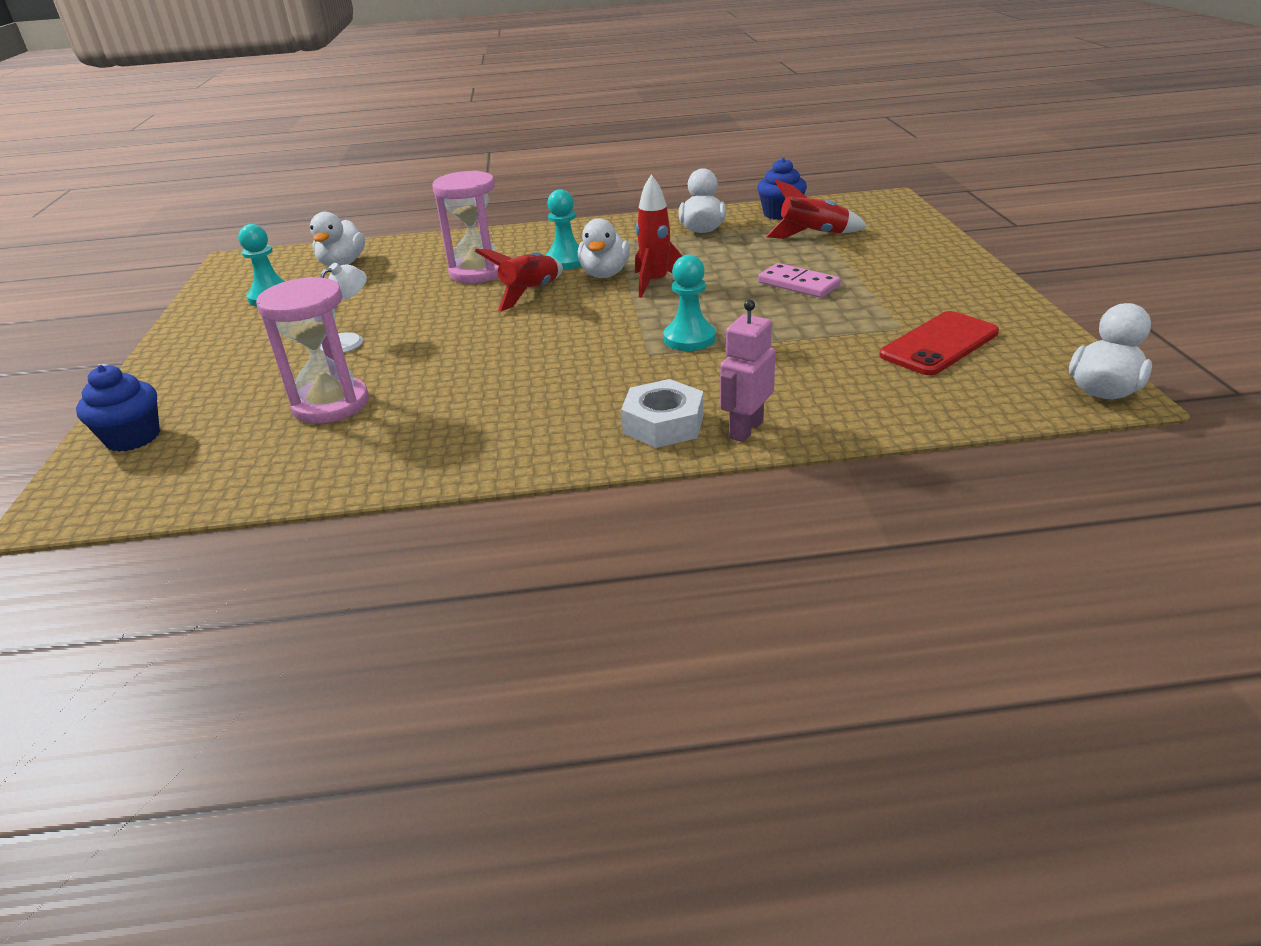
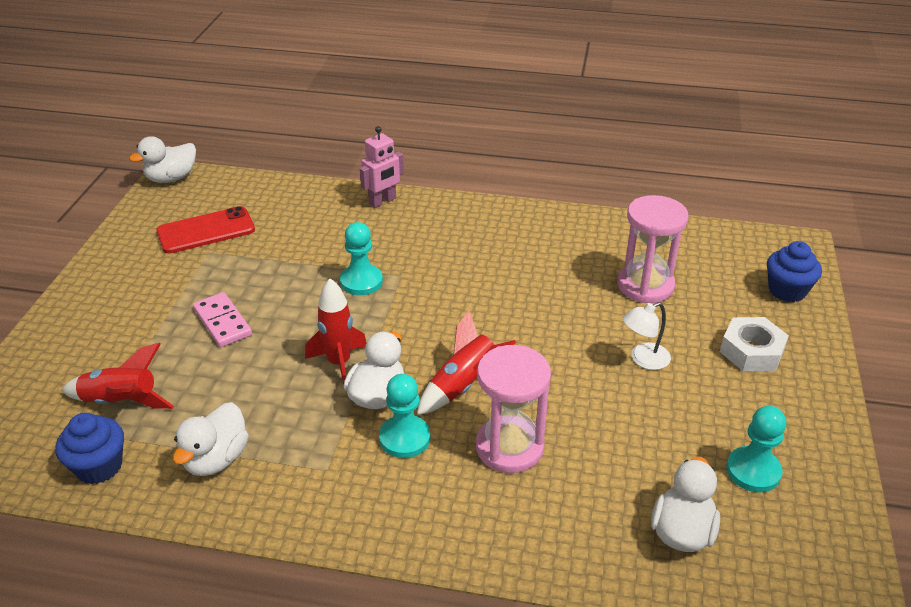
camera: 165 degrees left, 5 degrees up
white nut [621,379,703,448] -> white nut moved to [720,317,789,371]

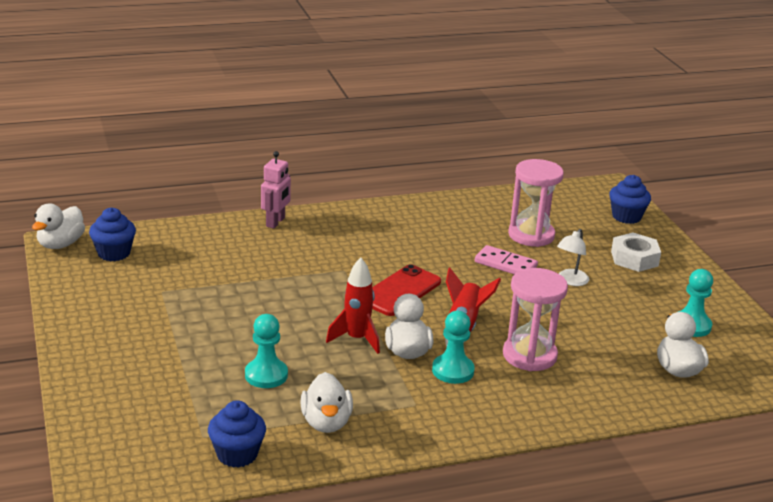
camera: 30 degrees left, 10 degrees down
red rocket [61,343,174,409] -> none
red phone [156,206,255,254] -> red phone moved to [372,264,441,316]
pink domino [193,292,252,347] -> pink domino moved to [475,245,538,274]
turquoise pawn [340,222,383,295] -> turquoise pawn moved to [245,314,288,388]
none -> blue cupcake [89,208,136,261]

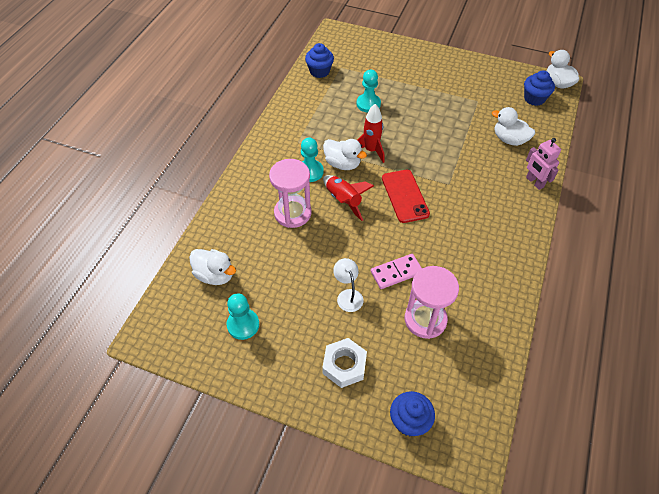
camera: 130 degrees right, 25 degrees up
white duck [301,372,353,433] -> white duck moved to [492,107,535,146]

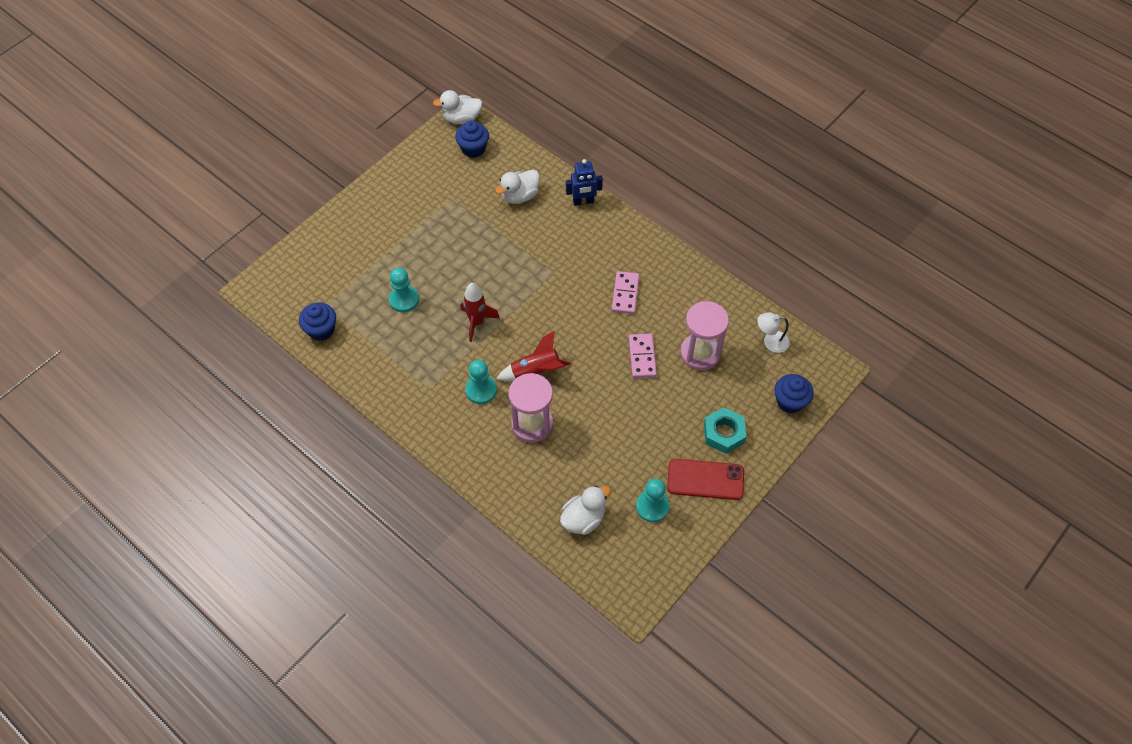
camera: 70 degrees left, 5 degrees up
white nut [322,338,367,388] -> turquoise nut [704,407,746,454]
white duck [323,139,367,170] -> none
white lamp [333,258,363,312] -> white lamp moved to [757,312,790,353]
red phone [382,170,430,223] -> red phone moved to [667,459,744,500]
pink robot [526,138,561,190] -> blue robot [566,159,603,206]
none -> pink domino [612,271,640,314]

